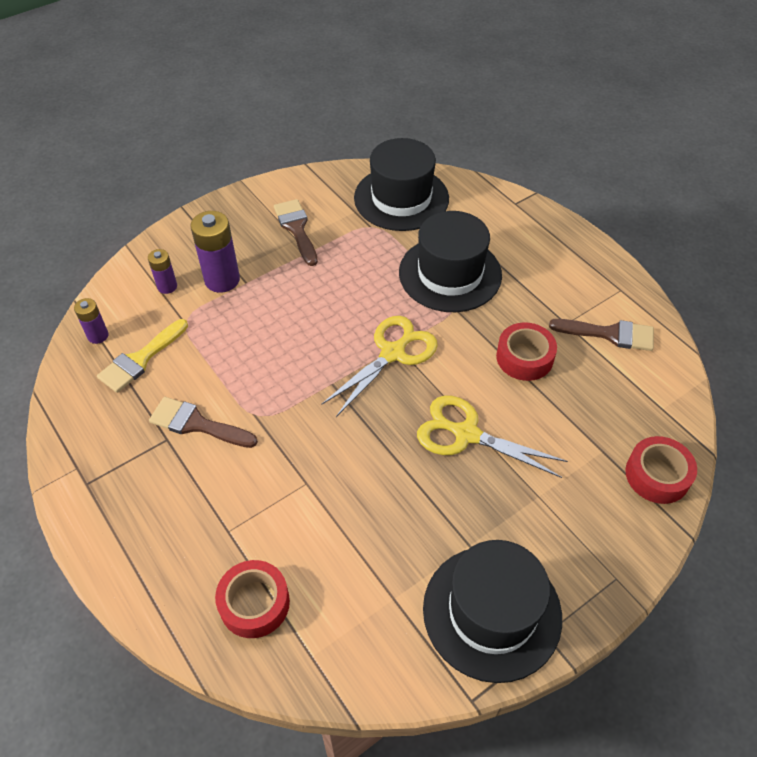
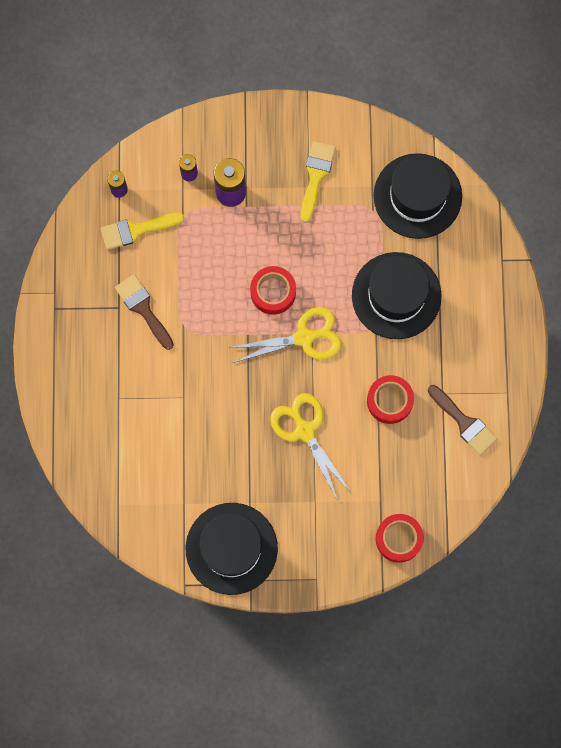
camera: 35 degrees right, 25 degrees up
red tape [215,560,290,638] -> red tape moved to [250,266,296,315]
brown brush [274,199,318,266] -> yellow brush [301,141,336,222]

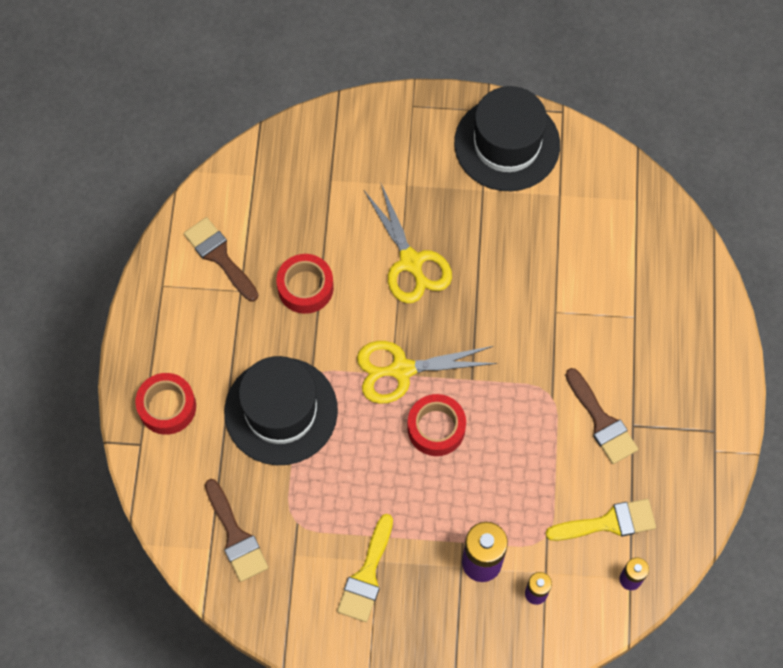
camera: 175 degrees left, 10 degrees down
black hat [374,153,462,239] -> brown brush [205,479,268,582]
red tape [376,514,424,563] -> red tape moved to [135,373,196,435]

